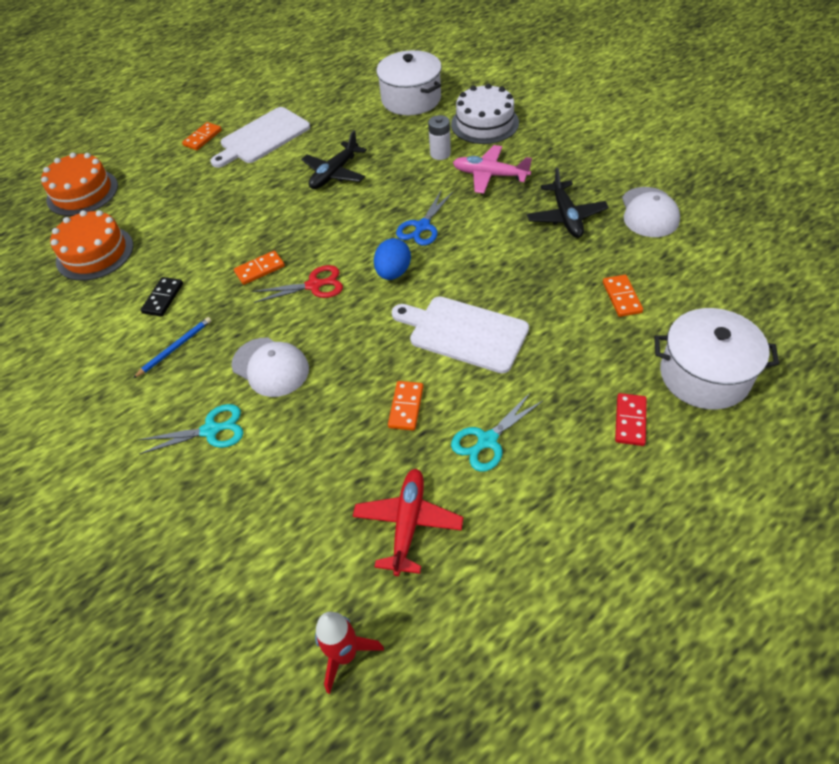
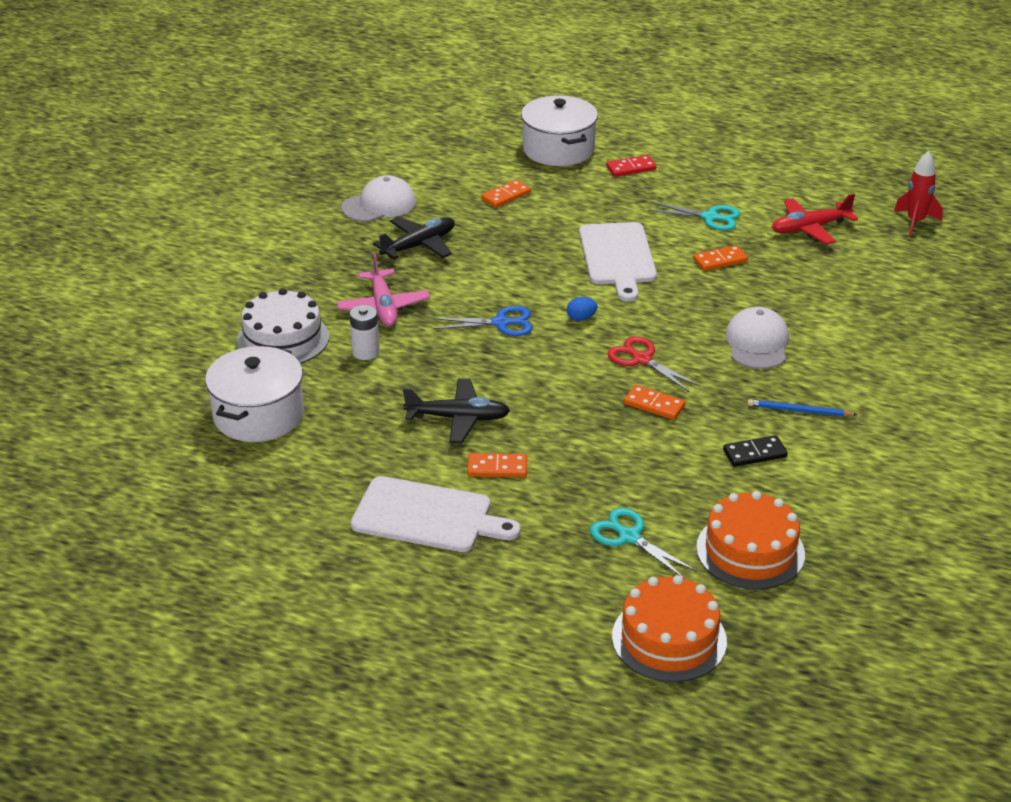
camera: 125 degrees left, 15 degrees down
turquoise scissors [138,404,243,454] -> turquoise scissors moved to [590,508,697,579]
orange domino [182,122,222,150] -> orange domino moved to [467,453,527,477]
blue egg [374,238,411,280] -> blue egg [567,297,597,321], size x0.59

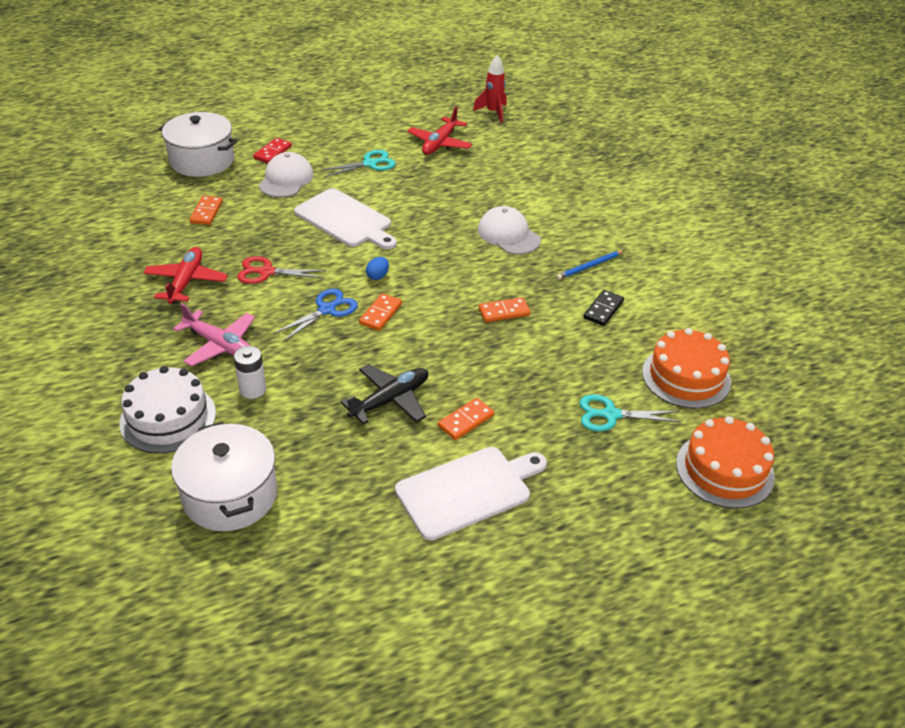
camera: 45 degrees left, 5 degrees up
white cap [341,175,416,222] -> white cap moved to [258,152,314,198]
black plane [373,217,455,259] -> red plane [143,247,228,304]
red scissors [607,336,700,392] -> red scissors moved to [237,256,327,284]
orange domino [693,245,748,271] -> orange domino moved to [359,293,402,331]

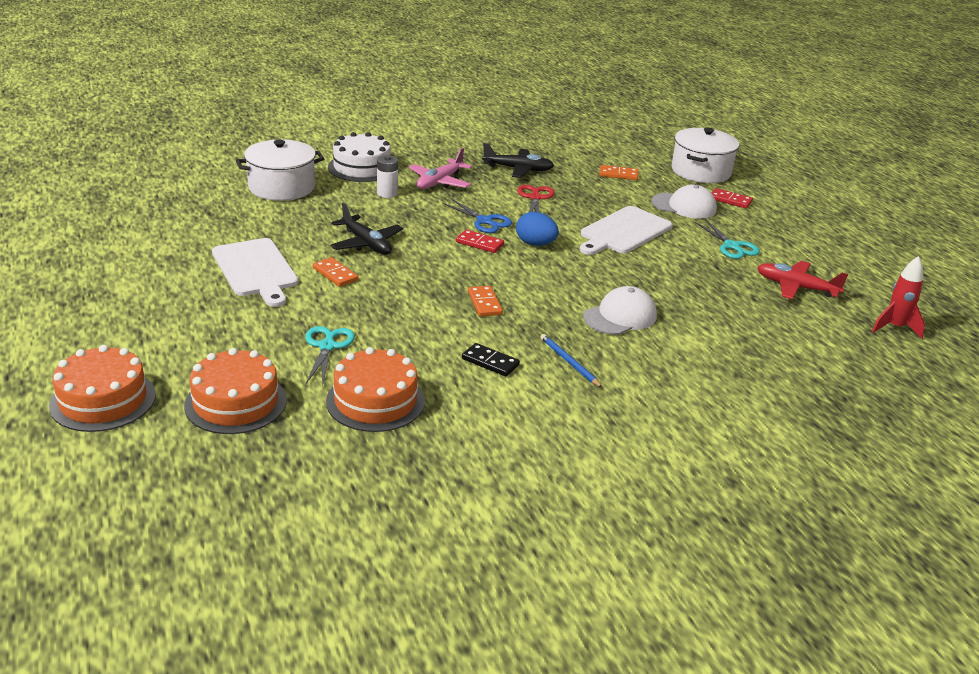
camera: 90 degrees right, 10 degrees down
red plane [143,247,228,304] -> black plane [482,143,554,178]
orange domino [359,293,402,331] -> red domino [456,230,504,253]
blue egg [366,257,389,280] -> blue egg [516,212,559,246], size x1.69
none -> orange cake [49,345,156,432]

